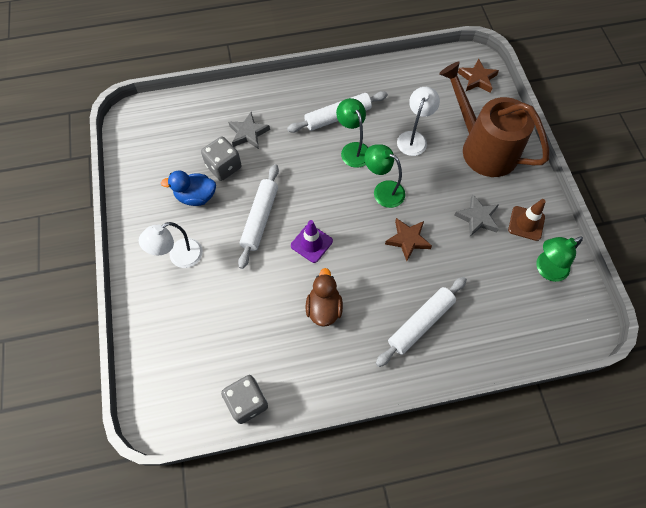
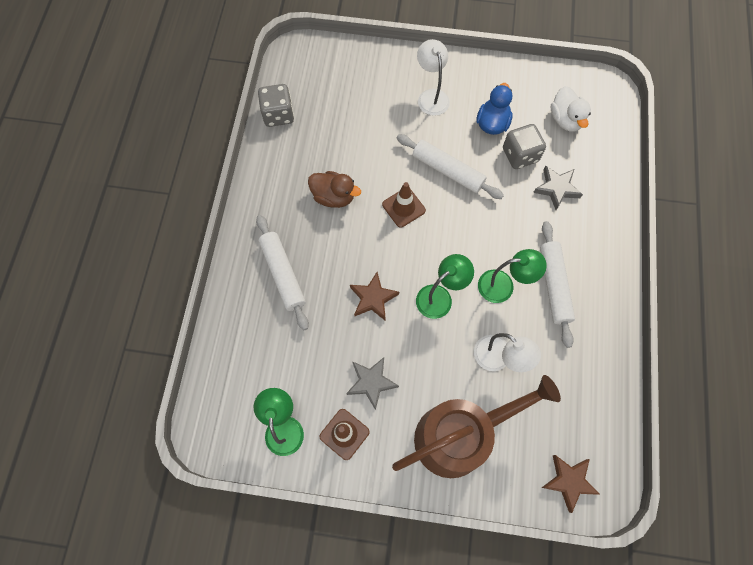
camera: 110 degrees right, 5 degrees up
purple traffic cone [291,220,333,263] -> brown traffic cone [382,182,426,227]
none -> white duck [551,86,591,132]

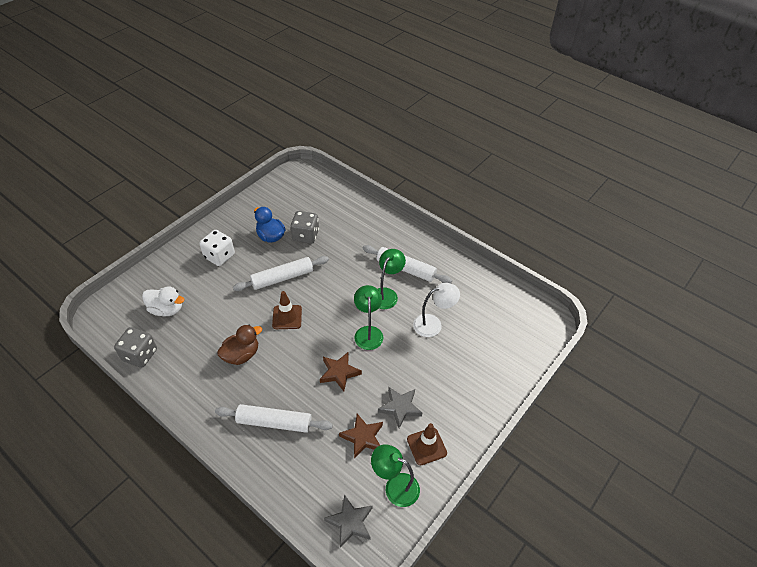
camera: 60 degrees left, 20 degrees down
brown watering can [392,375,561,478] -> none
white lamp [417,39,450,116] -> white dice [199,230,235,266]
grey star [533,166,583,210] -> grey star moved to [324,494,373,548]
brown star [542,455,601,513] -> brown star moved to [339,414,383,459]
white duck [551,86,591,132] -> white duck moved to [142,286,184,316]

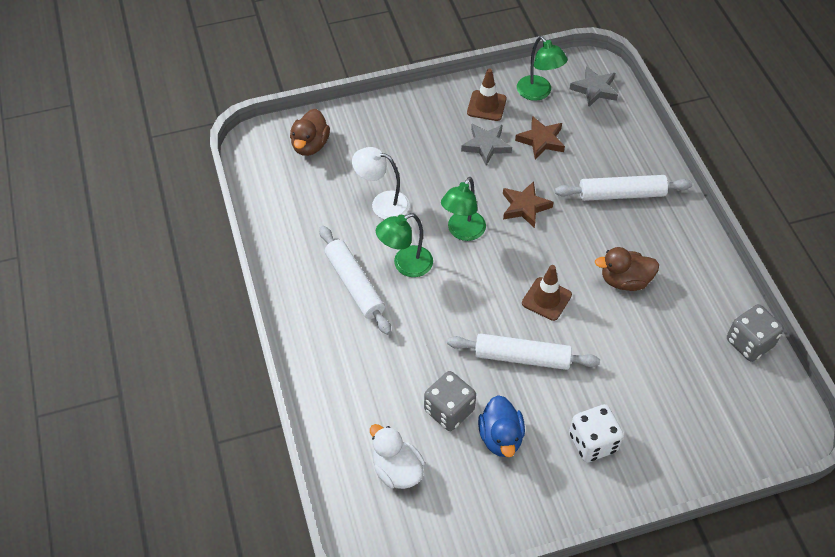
camera: 145 degrees left, 5 degrees up
white duck [142,286,184,316] -> white duck moved to [370,424,425,489]
white rolling pin [215,404,333,433] -> white rolling pin turned 45 degrees counterclockwise [555,175,692,201]
none -> brown duck [290,109,330,156]

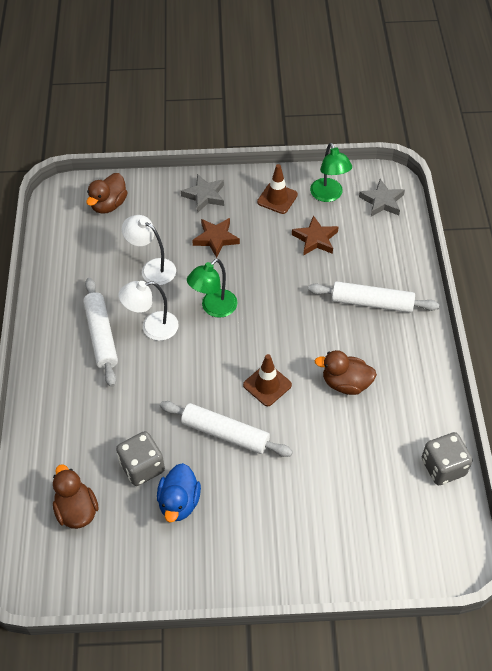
camera: 15 degrees right, 0 degrees up
white duck [370,424,425,489] -> brown duck [53,464,99,529]
green lamp [376,213,433,277] -> white lamp [118,281,179,341]
grey star [461,124,512,166] -> grey star moved to [181,174,224,213]
brown star [503,181,554,228] -> brown star moved to [192,218,240,258]
white dice [569,404,624,462] -> none

